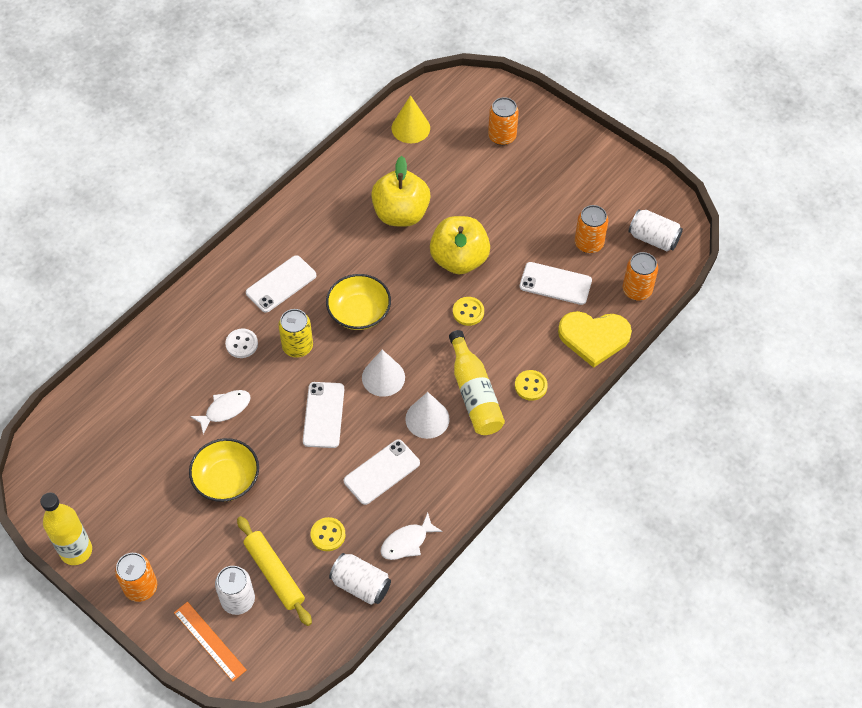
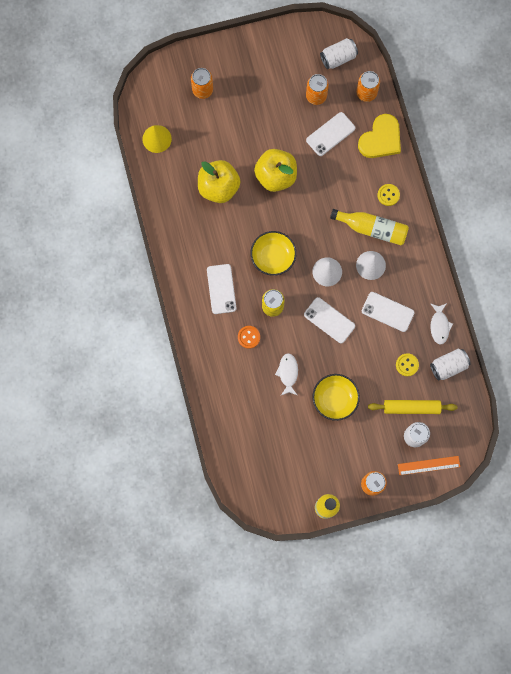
camera: 55 degrees left, 20 degrees up
white button [225,328,258,358] -> orange button [238,326,260,349]
white phone [344,439,420,505] -> white phone turned 60 degrees counterclockwise [362,292,415,332]
yellow button [453,297,484,326] -> none

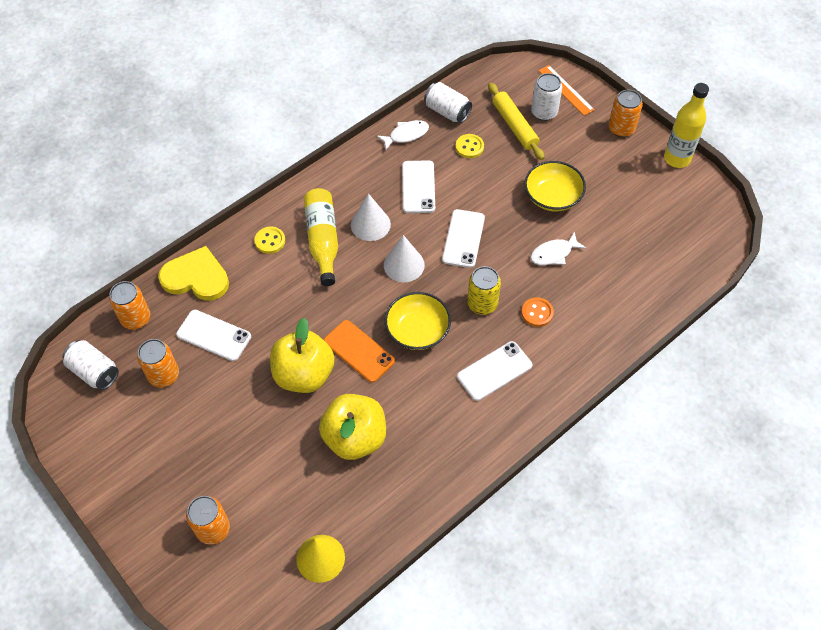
camera: 115 degrees left, 20 degrees down
none -> orange phone [324,320,395,383]

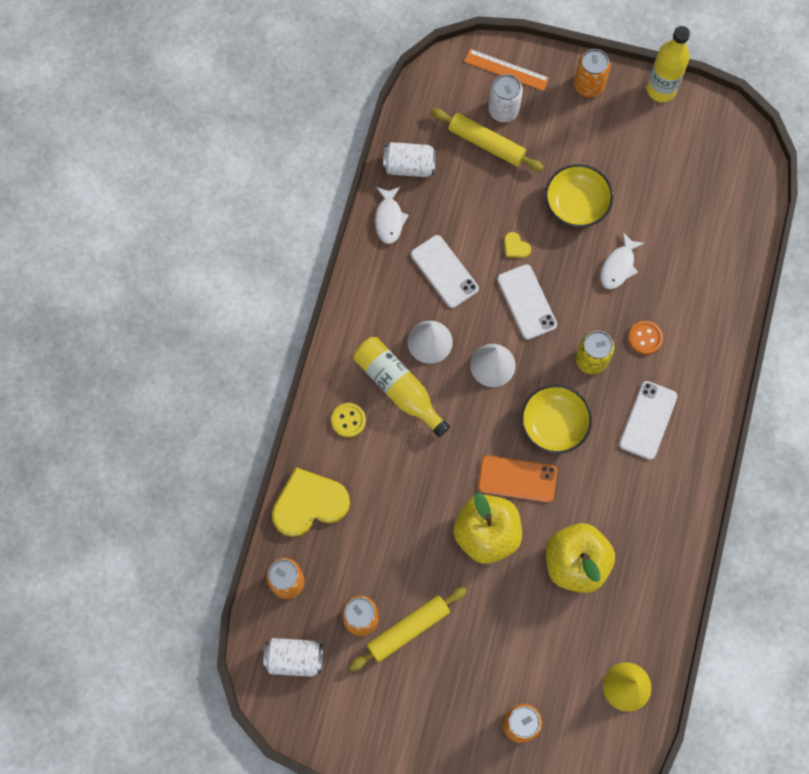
camera: 35 degrees left, 15 degrees up
white phone [176,310,251,361] -> none
white fish [377,120,429,150] -> white fish turned 150 degrees clockwise [375,187,409,244]
yellow button [455,134,484,158] -> none
none -> yellow rolling pin [349,587,467,671]
none -> yellow heart [504,232,531,258]

